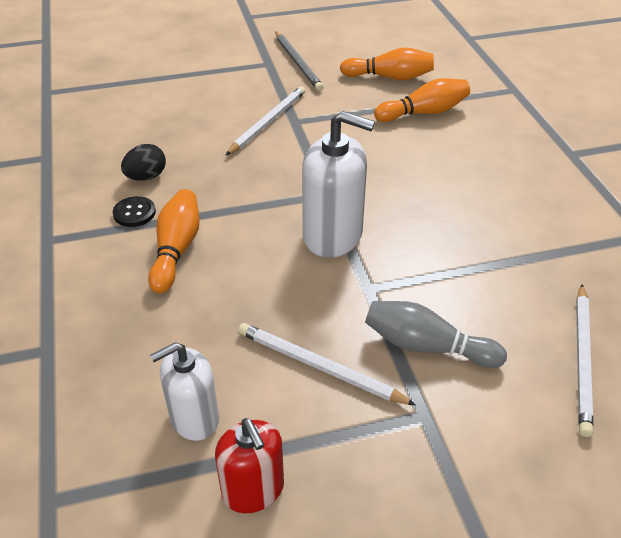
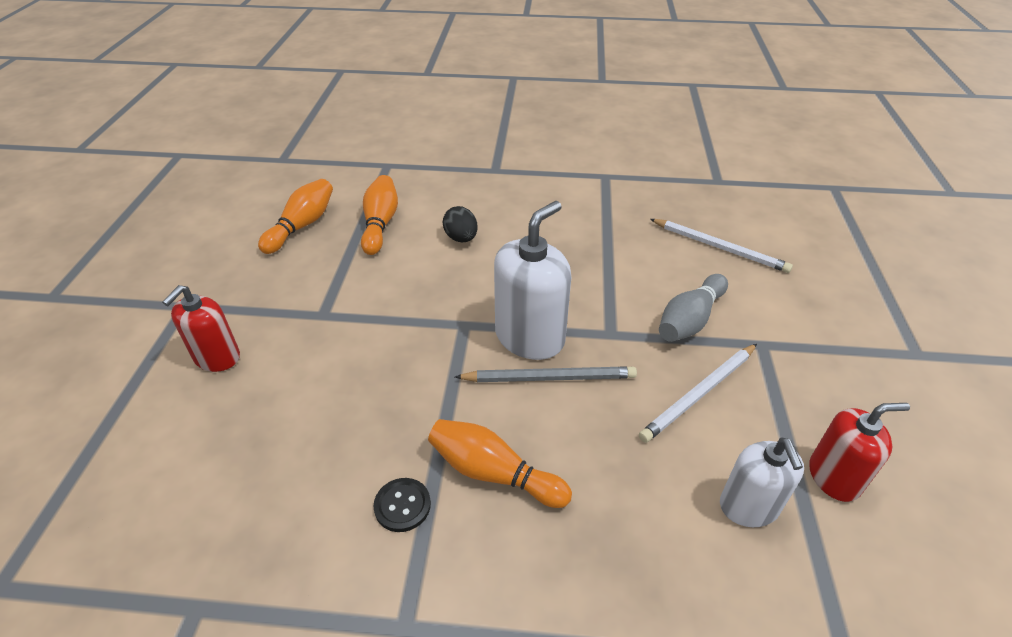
camera: 70 degrees left, 0 degrees up
black egg [121,144,166,181] -> black egg moved to [443,206,478,243]
white pencil [225,86,306,156] -> none
grey pencil [275,32,324,91] -> grey pencil moved to [455,366,637,382]
none -> red soap dispenser [162,285,240,372]

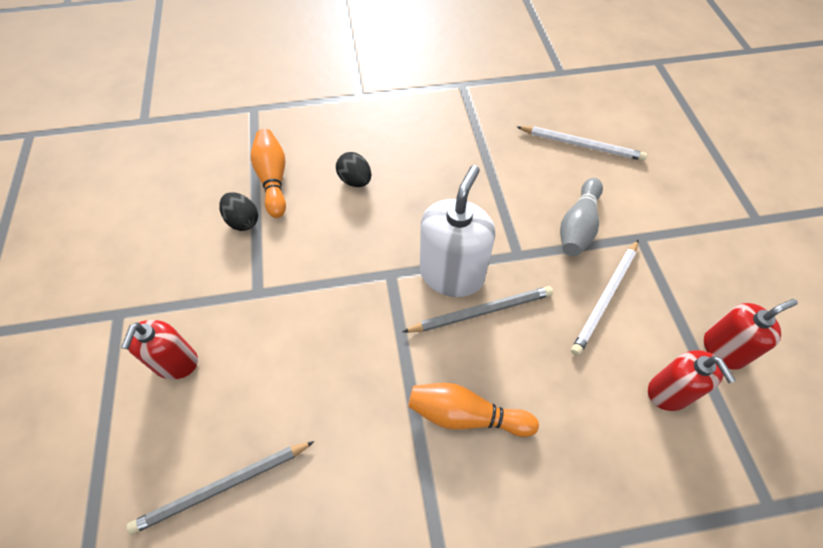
camera: 15 degrees left, 15 degrees up
orange bowling pin [258,179,333,254] -> none
black button [373,478,431,532] -> none
white soap dispenser [720,437,804,527] -> red soap dispenser [648,350,736,411]
none -> grey pencil [127,441,315,535]
none -> black egg [219,192,258,231]

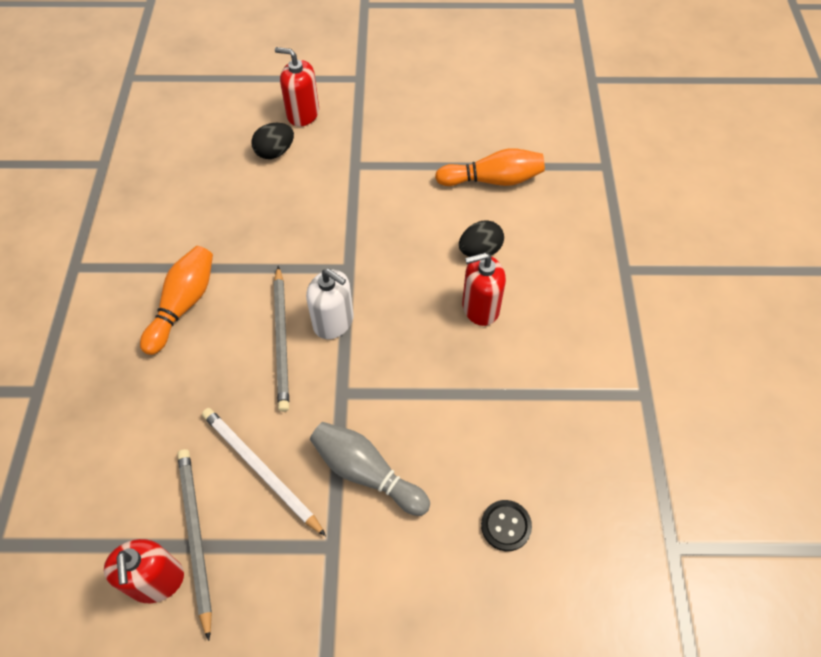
camera: 100 degrees right, 0 degrees up
grey pencil [127,441,315,535] -> grey pencil moved to [178,449,212,641]
black egg [219,192,258,231] -> black egg moved to [251,123,294,159]
white soap dispenser [420,165,495,297] -> white soap dispenser [306,269,354,339], size x0.64
white pencil [517,126,647,161] -> black button [481,500,532,551]
red soap dispenser [648,350,736,411] -> red soap dispenser moved to [462,253,506,326]

